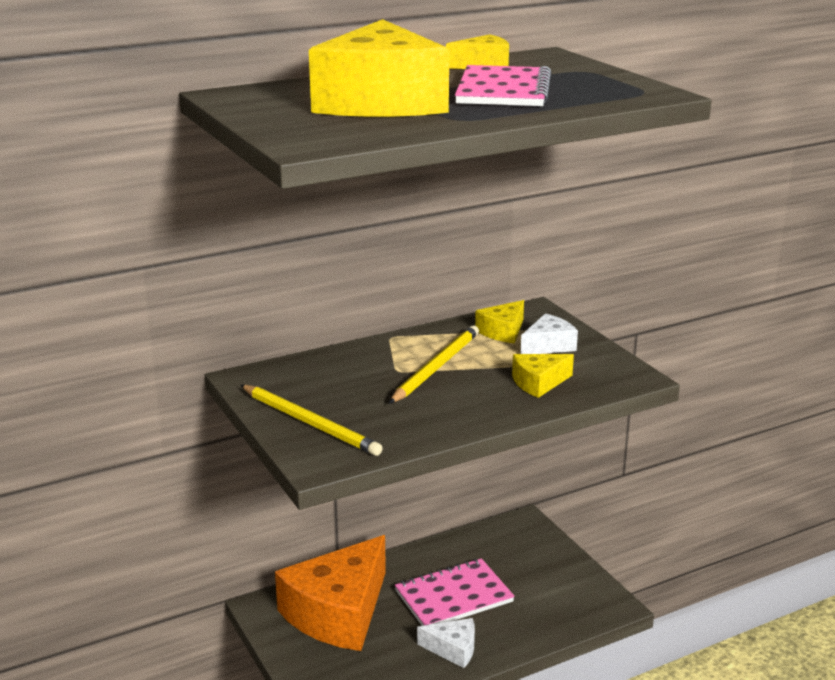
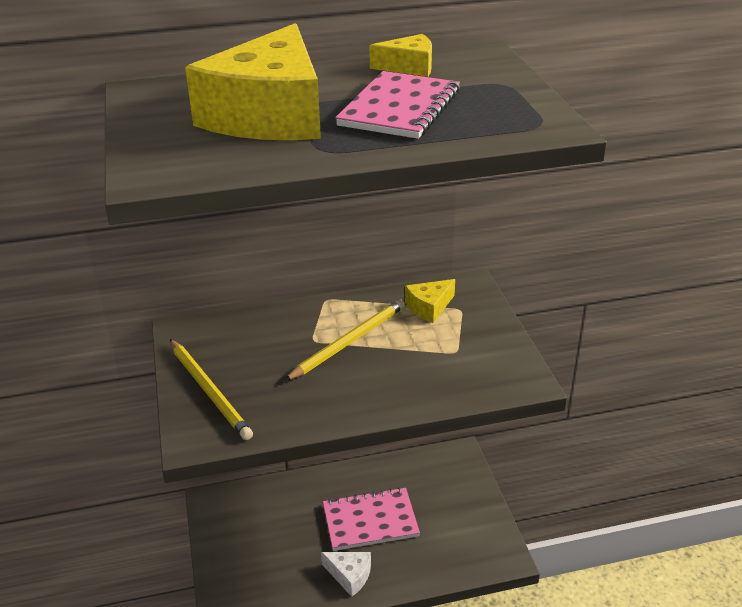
camera: 15 degrees right, 10 degrees up
orange cheese [275,535,386,651] -> none
yellow cheese [512,354,574,398] -> none
white cheese [520,313,578,354] -> none

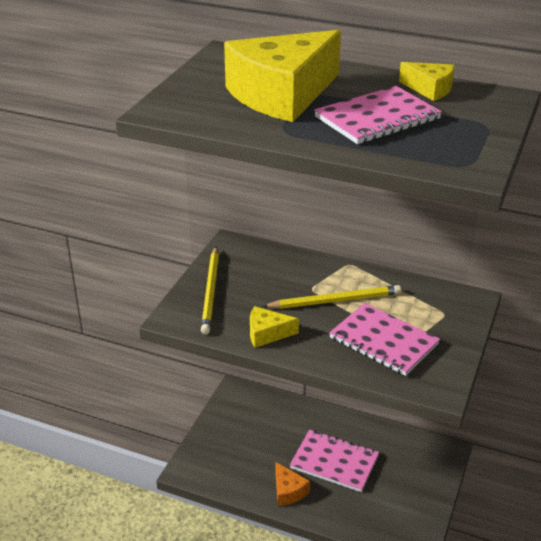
camera: 35 degrees right, 0 degrees up
white cheese [321,552,371,597] -> orange cheese [275,462,310,506]
yellow cheese [405,279,455,323] -> yellow cheese moved to [250,306,299,348]
none -> pink notebook [329,303,440,376]

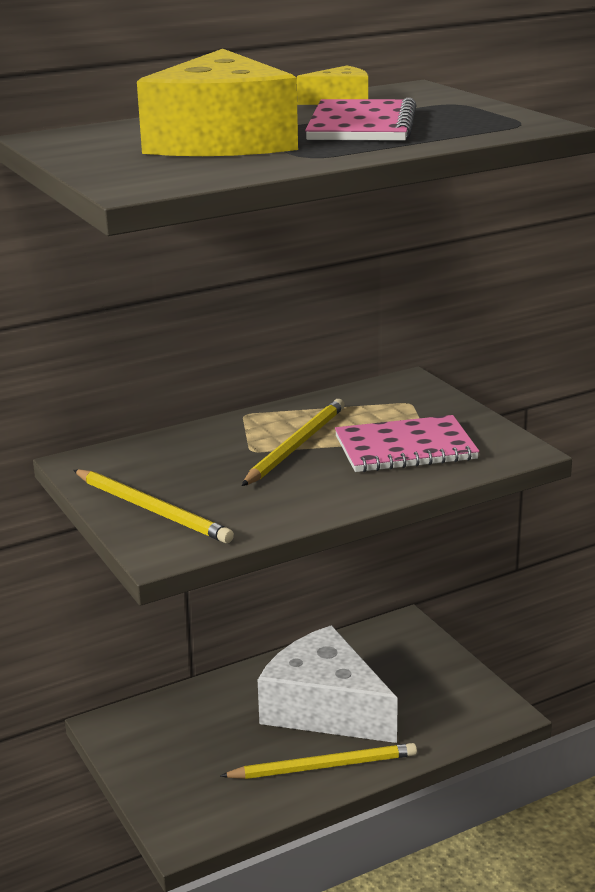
camera: 50 degrees left, 10 degrees down
yellow cheese [250,306,299,348] -> none
orange cheese [275,462,310,506] -> yellow pencil [220,743,417,779]
pink notebook [290,430,379,492] -> white cheese [258,625,398,743]

